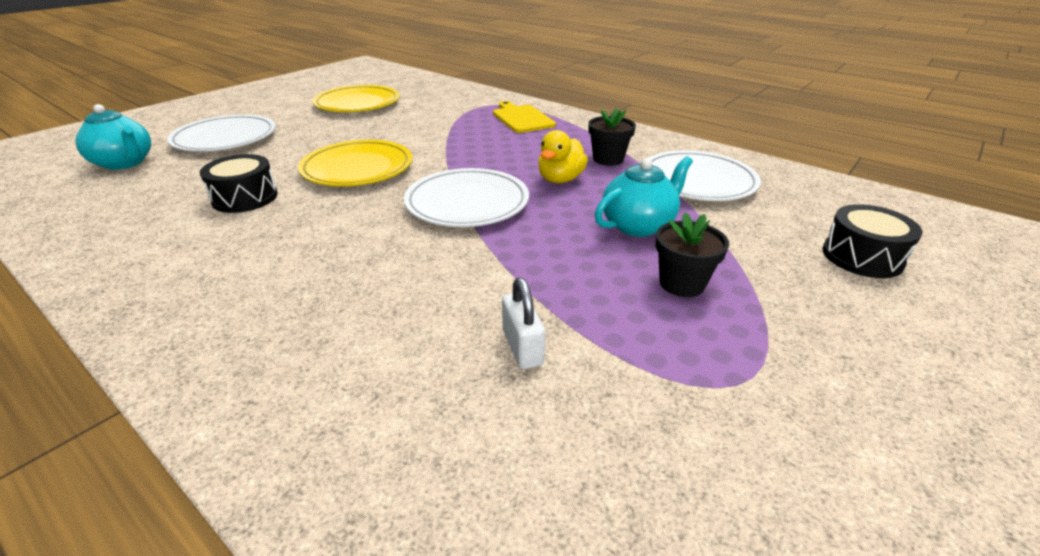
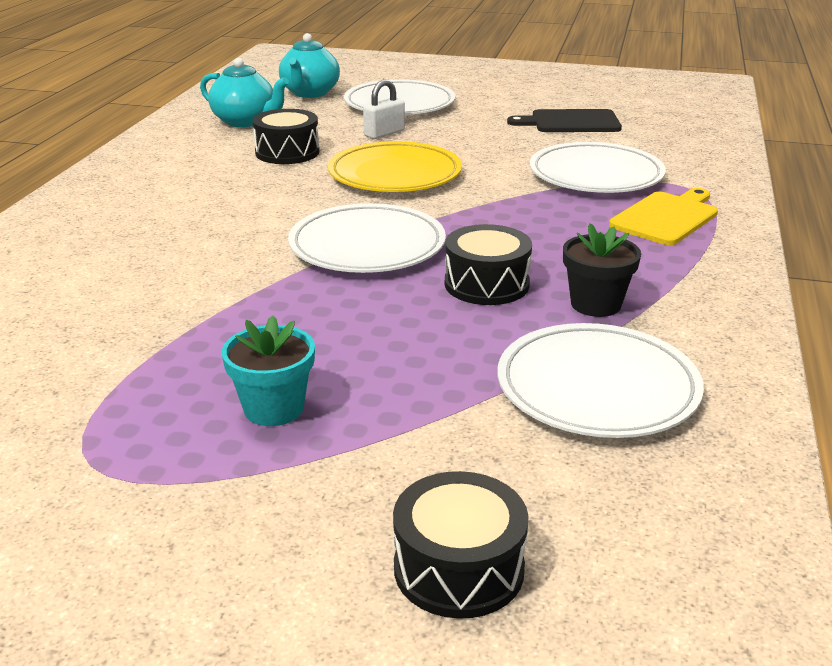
camera: 65 degrees right, 5 degrees down
yellow plate [312,85,400,112] -> black cutting board [507,109,622,132]
white padlock [502,277,545,369] -> white padlock moved to [363,79,405,139]
yellow duck [538,130,588,183] -> black drum [445,224,532,305]
turquoise teapot [595,156,693,237] -> turquoise teapot moved to [200,58,289,127]
black flower pot [655,213,729,297] -> turquoise flower pot [222,315,315,426]
none -> white plate [530,142,666,193]

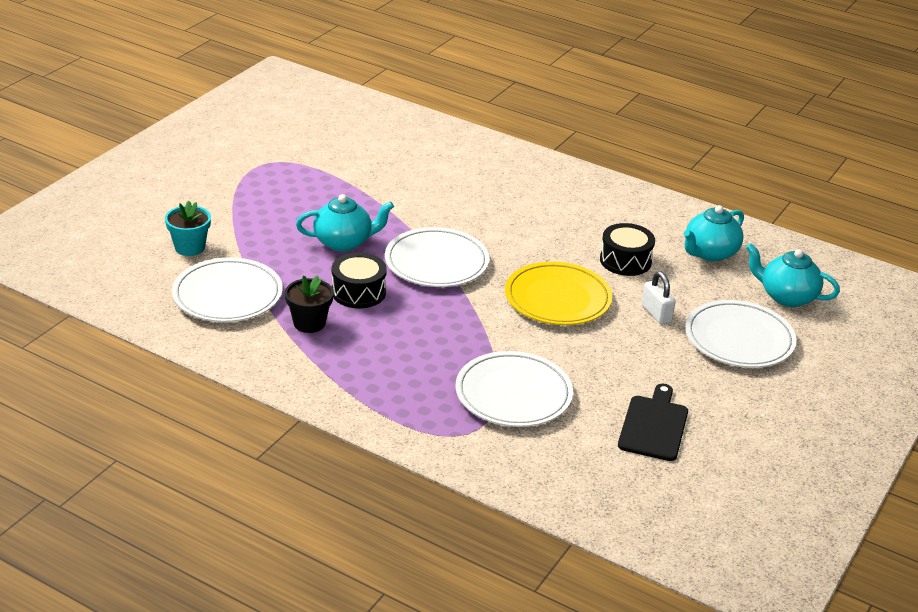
camera: 105 degrees right, 5 degrees up
turquoise flower pot [222,315,315,426] -> turquoise flower pot moved to [165,201,211,256]
black drum [393,471,529,619] -> none
yellow cutting board [609,188,718,245] -> none
none -> turquoise teapot [296,194,394,252]

